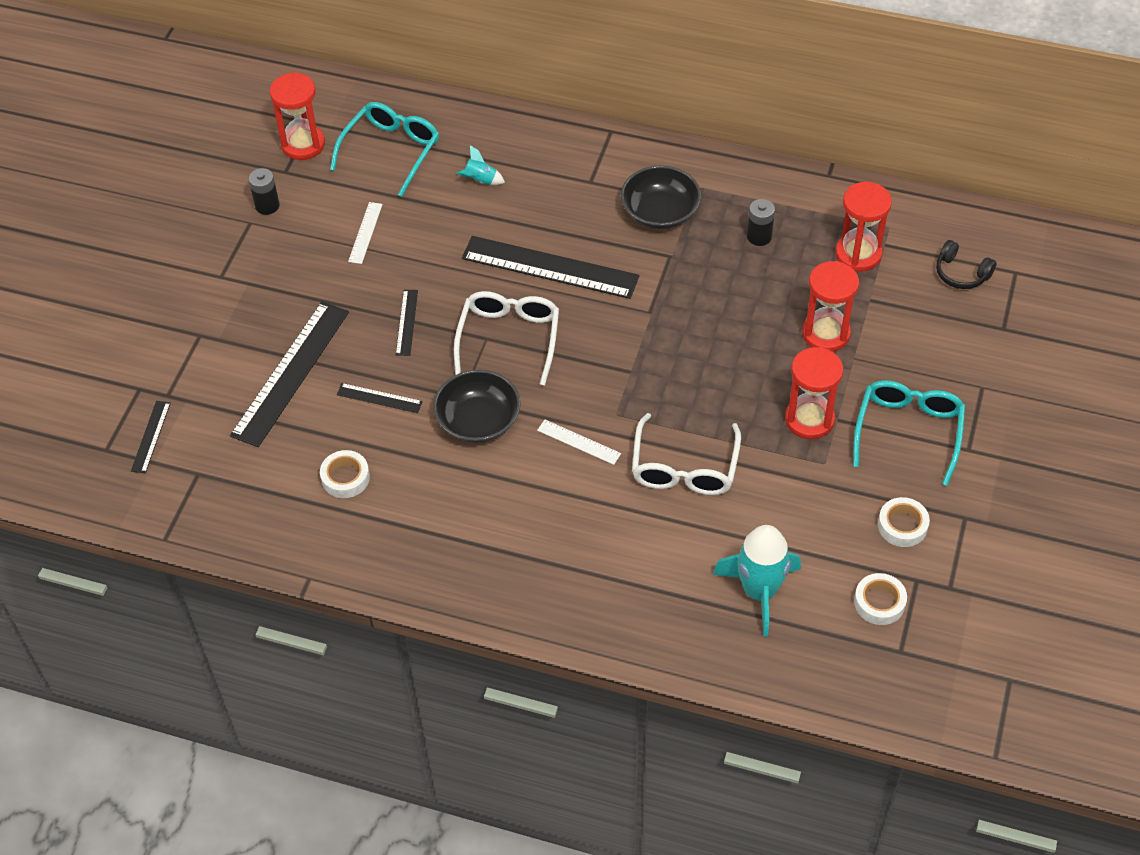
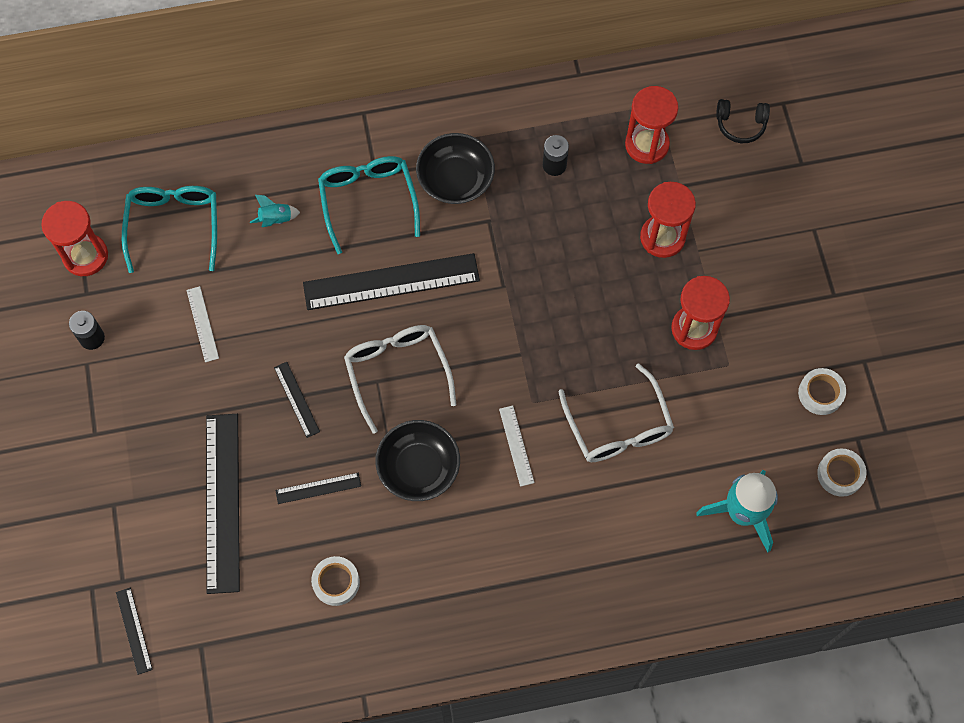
camera: 30 degrees left, 15 degrees up
white ruler [537,420,621,465] -> white ruler turned 75 degrees clockwise [499,406,534,487]
turquoise glasses [853,380,966,486] -> turquoise glasses moved to [318,156,420,254]

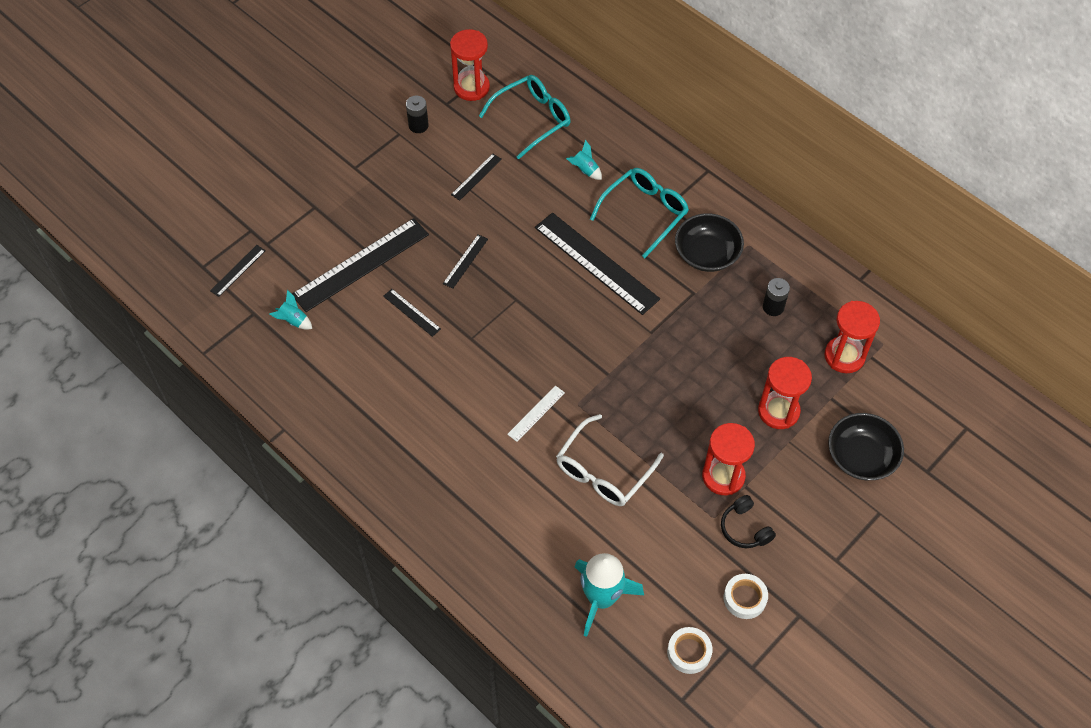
camera: 55 degrees right, 10 degrees down
white ruler [186,286,219,362] -> black ruler [451,154,502,201]
white tape [311,556,360,606] -> none
white glasses [344,325,456,434] -> none
black bowl [375,420,460,501] -> black bowl moved to [828,413,904,480]
black headphones [716,99,770,143] -> black headphones moved to [721,495,776,548]
none -> turquoise rocket [269,290,312,330]

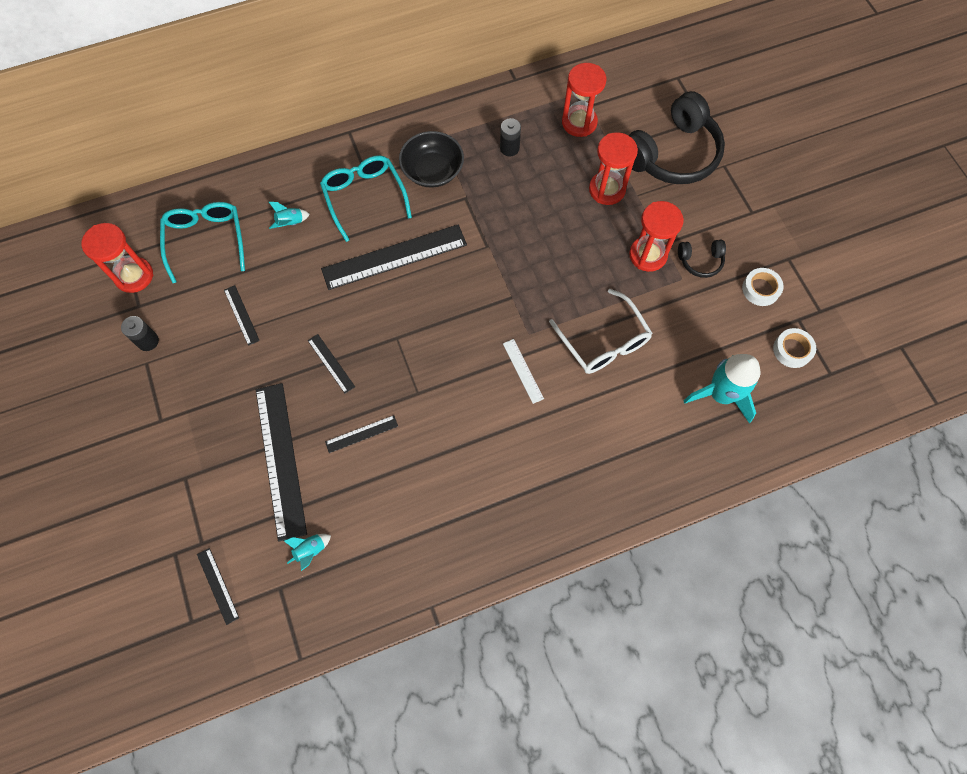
camera: 65 degrees left, 10 degrees up
black bowl [828,413,904,480] -> black headphones [628,91,725,184]

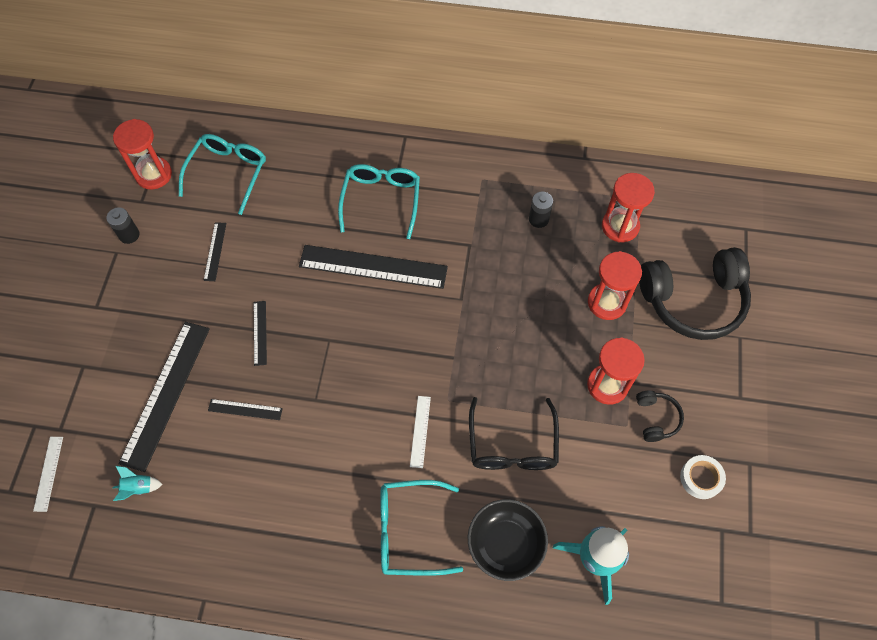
camera: 30 degrees right, 5 degrees down
black ruler [197,548,239,625] -> white ruler [33,437,63,512]
turquoise rocket [269,202,310,229] -> none
black bowl [399,131,464,188] -> black bowl moved to [468,499,548,581]
white glasses [549,289,653,374] -> black glasses [469,397,559,470]
black headphones [678,240,726,278] -> black headphones turned 120 degrees counterclockwise [636,391,684,442]
white tape [773,328,816,368] -> none
none -> turquoise glasses [380,480,463,576]

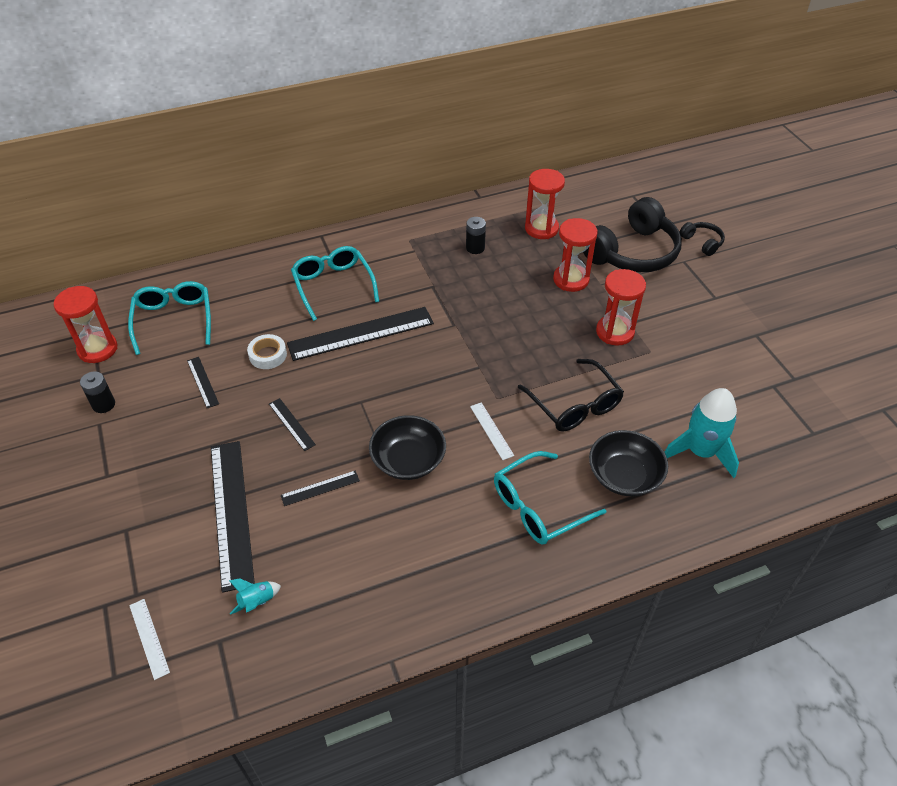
camera: 30 degrees left, 15 degrees down
black headphones [636,391,684,442] -> black headphones moved to [680,222,725,256]
white tape [680,455,726,499] -> white tape moved to [247,334,287,369]
none -> black bowl [369,415,446,480]

